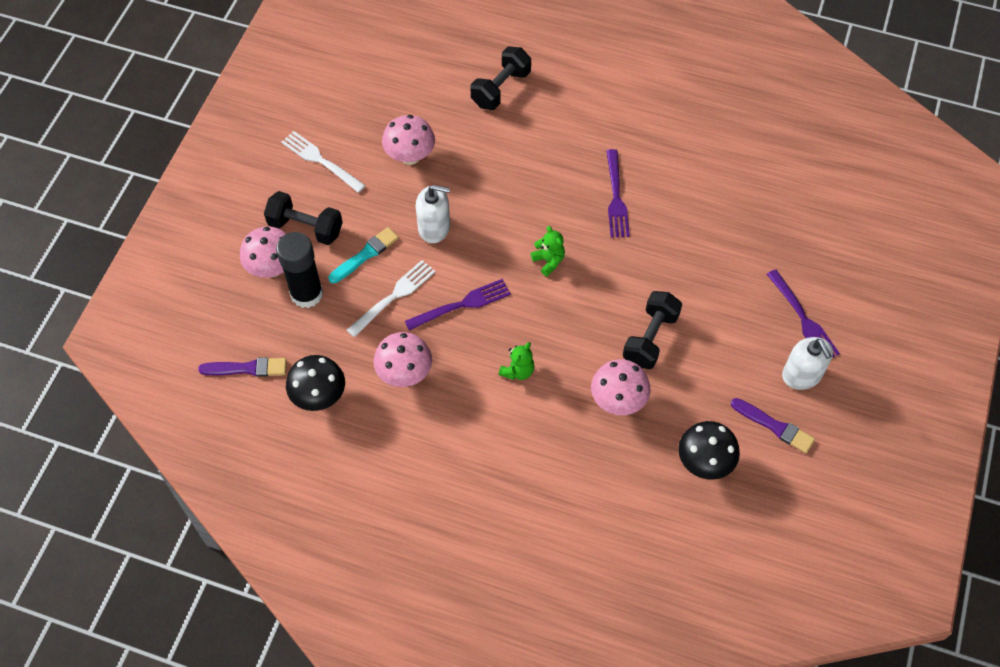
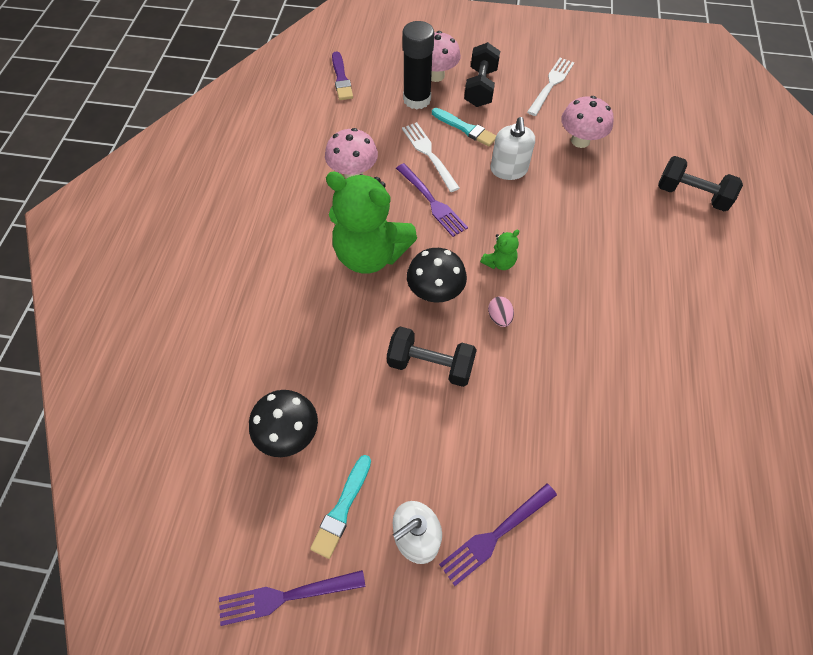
camera: 80 degrees right, 0 degrees up
black mushroom [286,355,345,411] -> black mushroom moved to [407,248,467,302]
white fork [347,260,436,337] -> white fork turned 150 degrees counterclockwise [402,122,460,192]
green teddy bear [499,342,534,380] -> green teddy bear [326,171,417,274], size x2.41
pink mushroom [591,359,650,415] -> none
purple fork [606,149,630,237] -> purple fork moved to [219,570,366,626]
purple brush [731,398,815,453] -> turquoise brush [310,455,371,559]
none -> pink egg [488,296,514,327]

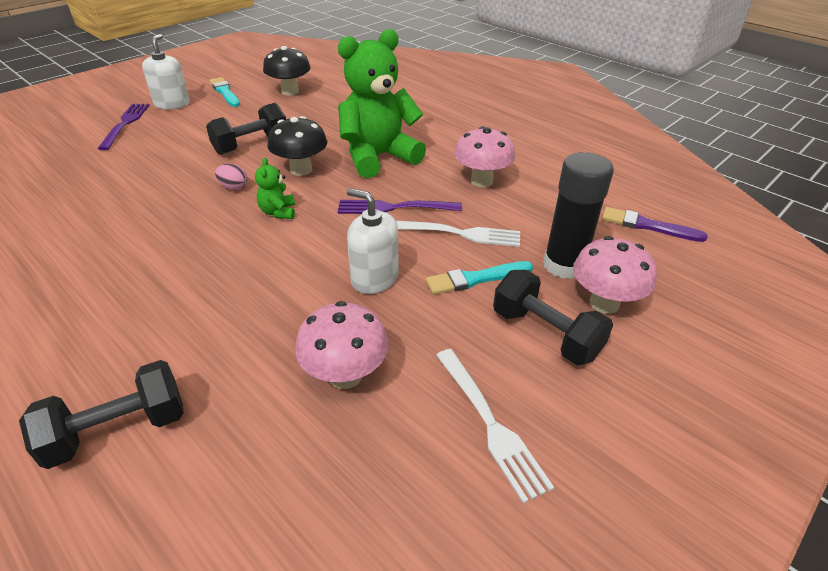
camera: 125 degrees right, 20 degrees down
purple fork [219,570,366,626] -> none

